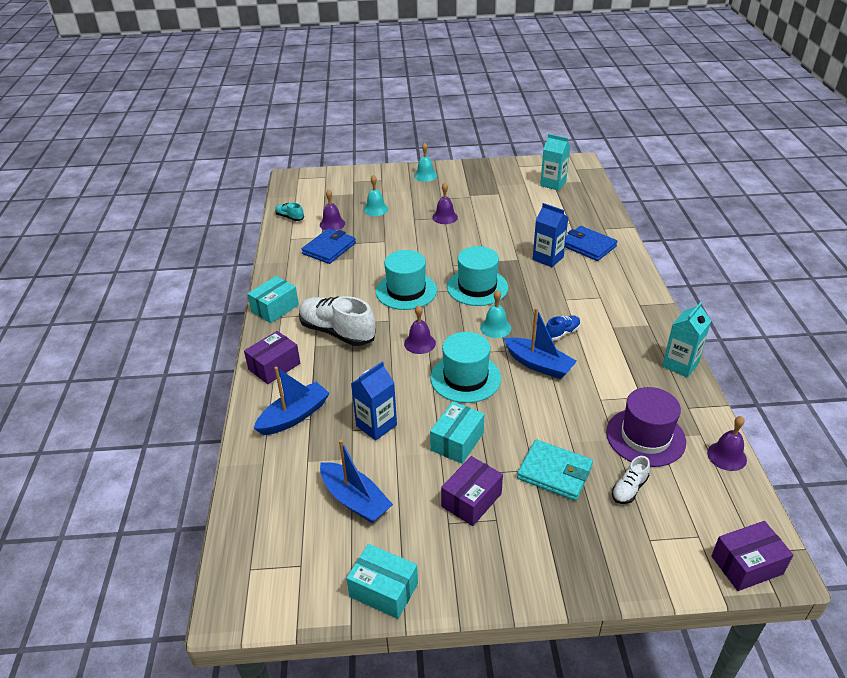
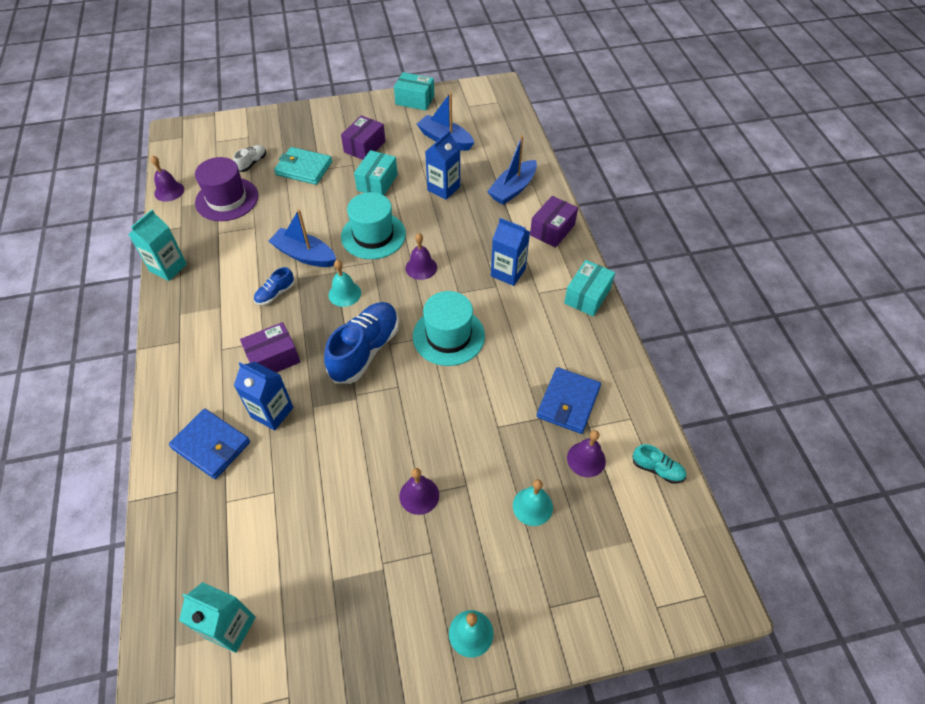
camera: 170 degrees right, 15 degrees up
white shoe [299,296,376,346] -> blue carton [491,218,530,286]
turquoise hat [447,246,508,306] -> blue shoe [324,302,399,384]
purple box [711,521,793,591] -> purple box moved to [240,322,300,373]

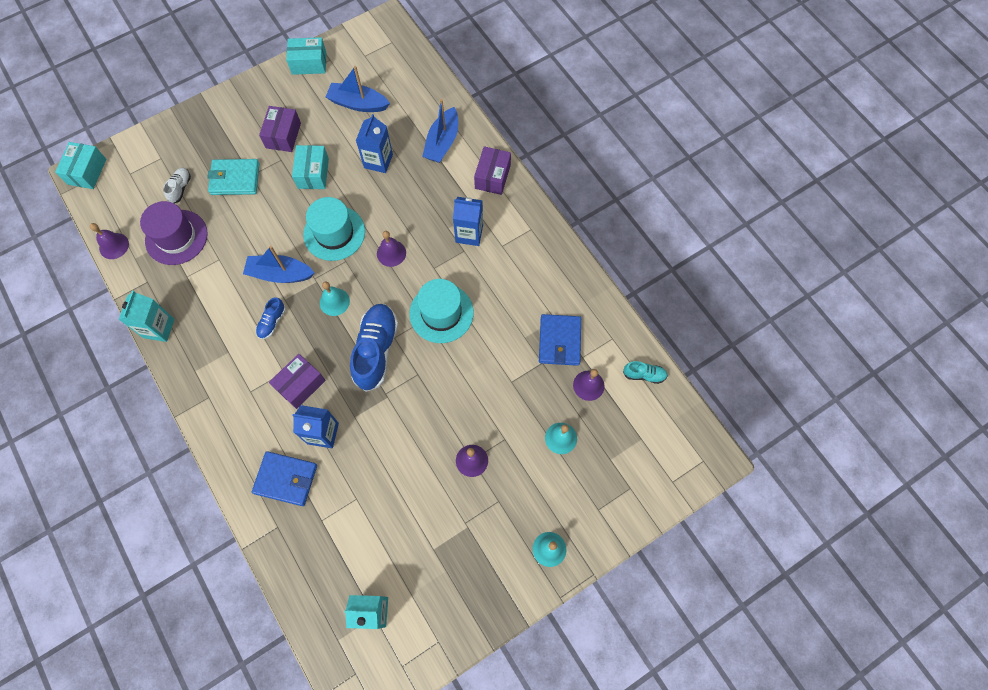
camera: 20 degrees left, 15 degrees up
turquoise box [564,260,615,317] -> turquoise box moved to [55,142,106,189]

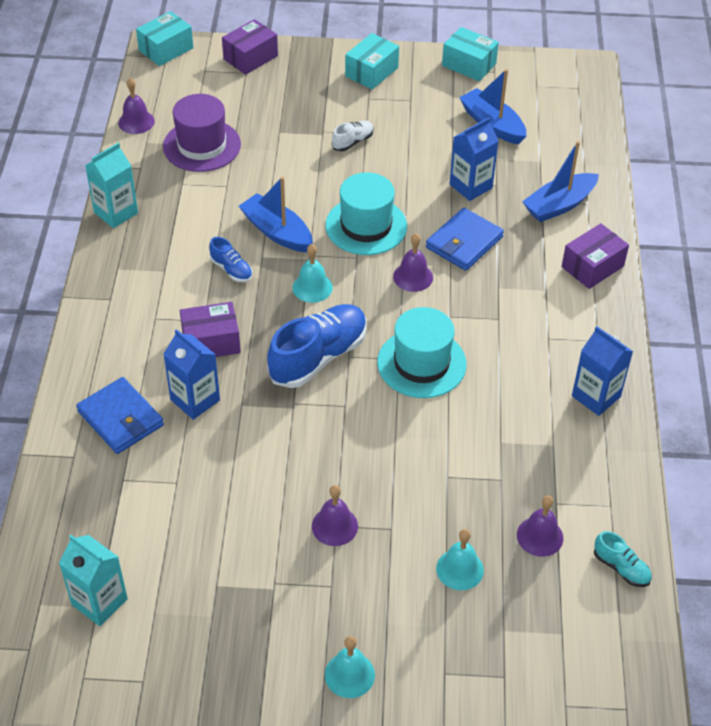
camera: 35 degrees right, 20 degrees down
white shoe [163,168,191,203] -> white shoe moved to [332,120,374,151]
turquoise wallet [207,159,260,195] -> none
blue shoe [256,297,286,339] -> blue shoe turned 105 degrees counterclockwise [209,237,253,282]
purple box [259,106,301,152] -> purple box moved to [222,19,278,75]
turquoise box [292,145,329,189] -> turquoise box moved to [345,33,399,90]
blue carton [453,197,483,246] -> blue carton moved to [572,326,633,416]
blue wallet [539,314,581,366] -> blue wallet moved to [426,208,504,271]

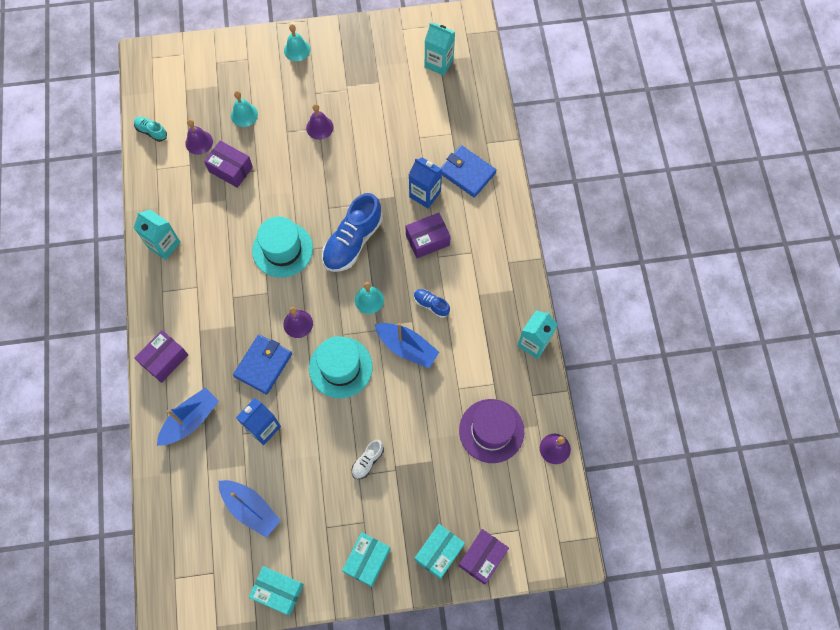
camera: 170 degrees right, 20 degrees up
turquoise box [136,11,194,66] -> turquoise box moved to [415,524,465,579]
blue carton [572,326,633,416] -> turquoise carton [134,209,181,260]
none -> purple box [204,141,253,188]

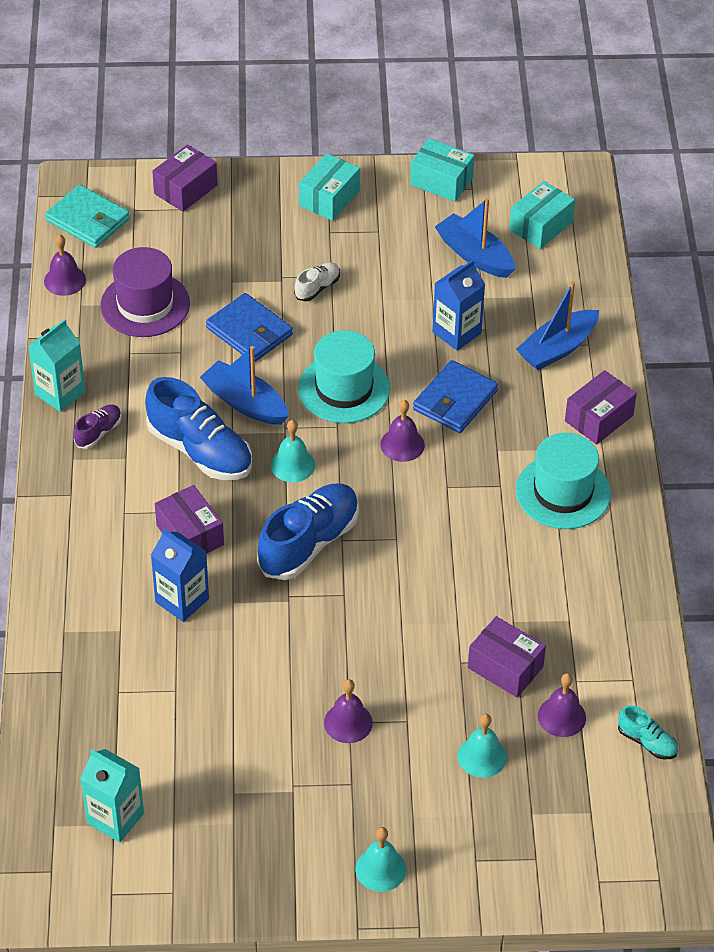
camera: 175 degrees left, 20 degrees down
turquoise carton [134,209,181,260] -> none
turquoise hat [252,216,313,278] -> turquoise hat moved to [516,433,611,529]
purple box [406,213,451,258] -> purple box turned 75 degrees clockwise [155,485,224,554]
blue shoe [414,289,450,318] -> blue shoe [145,377,252,480], size x2.08
turquoise box [415,524,465,579] -> turquoise box moved to [509,181,575,249]
blue wallet [441,145,497,198] -> blue wallet moved to [206,293,293,362]
none -> turquoise wallet [45,184,130,248]
none -> purple shoe [74,405,121,449]

